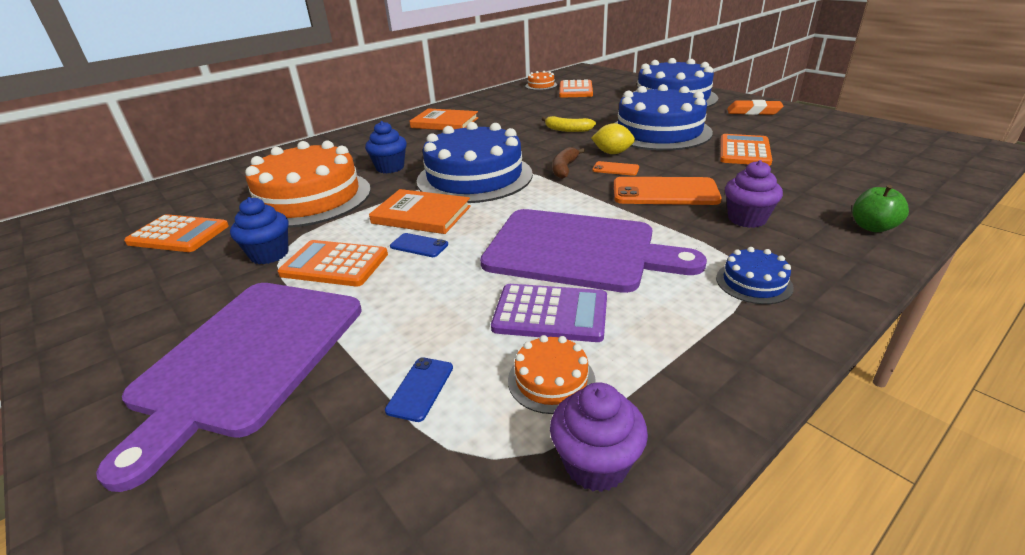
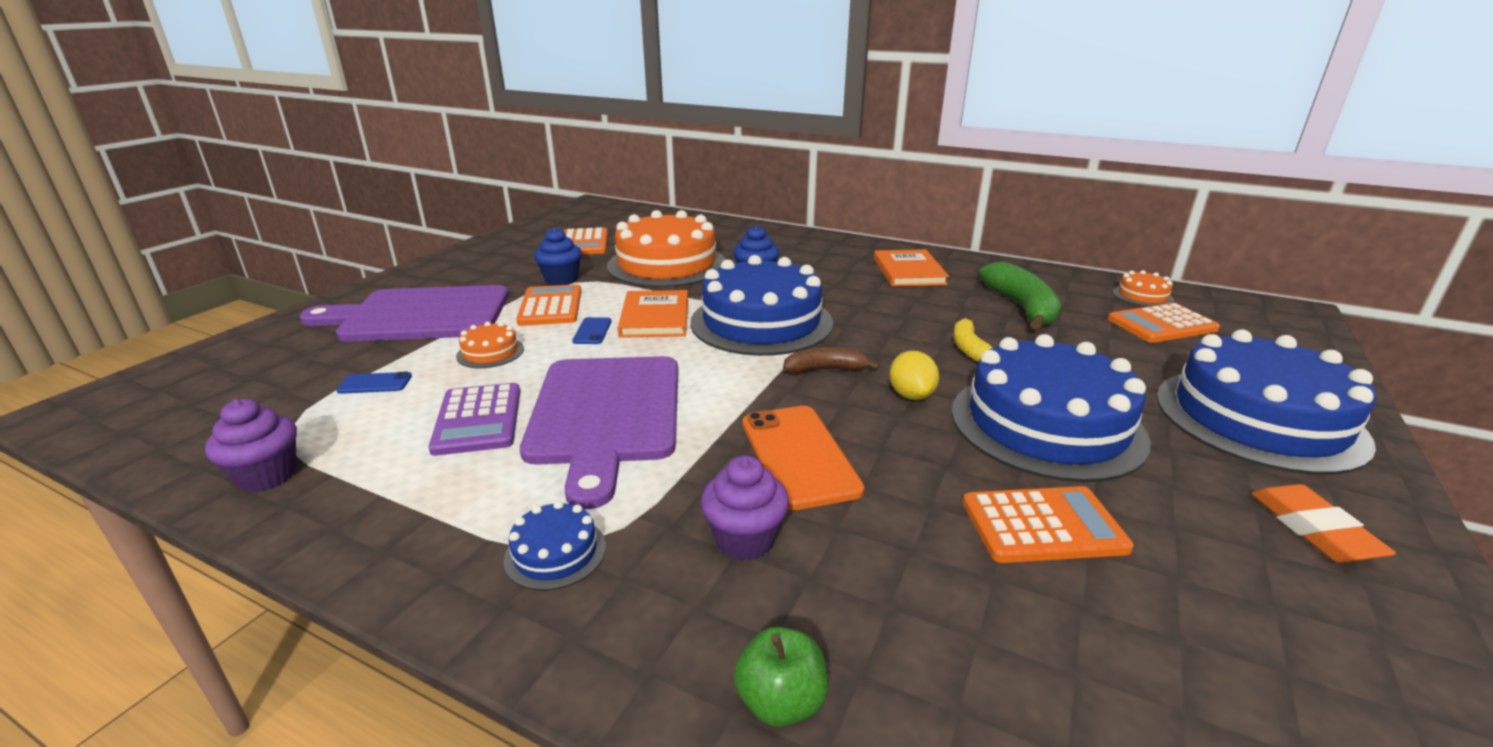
camera: 65 degrees right, 5 degrees down
orange cake [508,335,596,414] -> orange cake moved to [456,322,524,368]
orange phone [592,161,639,176] -> none
none -> green banana [979,262,1061,330]

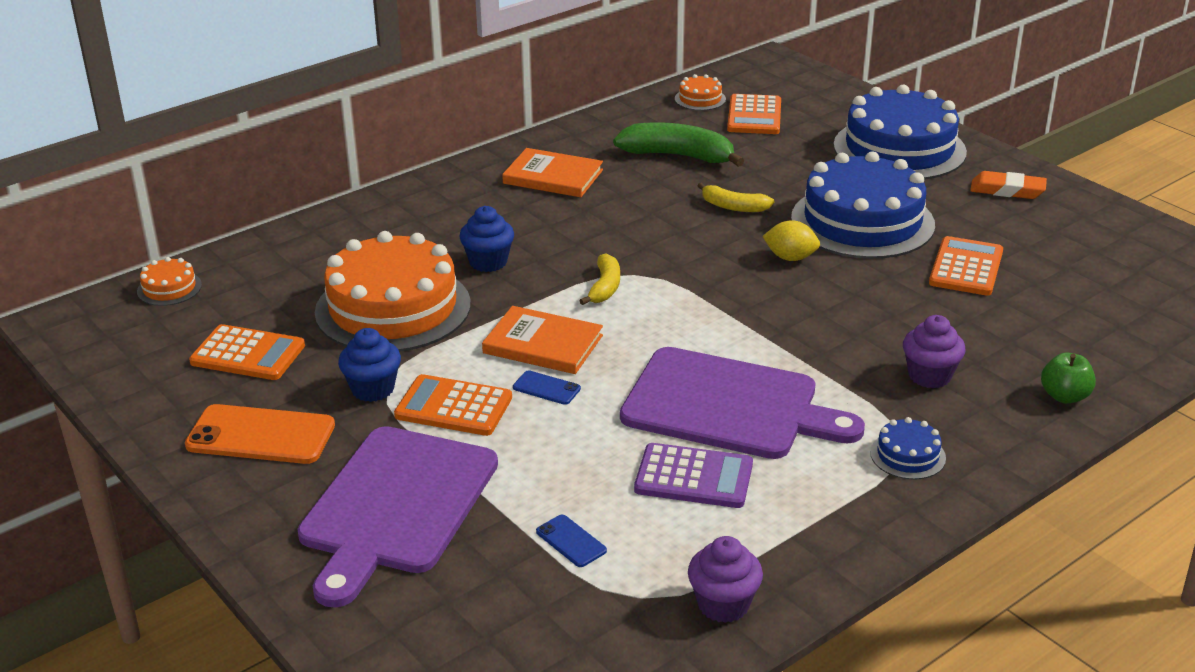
camera: 65 degrees left, 5 degrees up
blue phone [336,372,412,394] -> blue phone turned 60 degrees counterclockwise [536,515,607,567]
orange cake [456,322,524,368] -> orange cake moved to [137,257,202,306]
blue cake [690,255,833,356] -> yellow banana [580,253,620,305]
orange phone [743,406,864,510] -> orange phone moved to [185,404,335,464]
brown banana [783,347,880,374] -> none

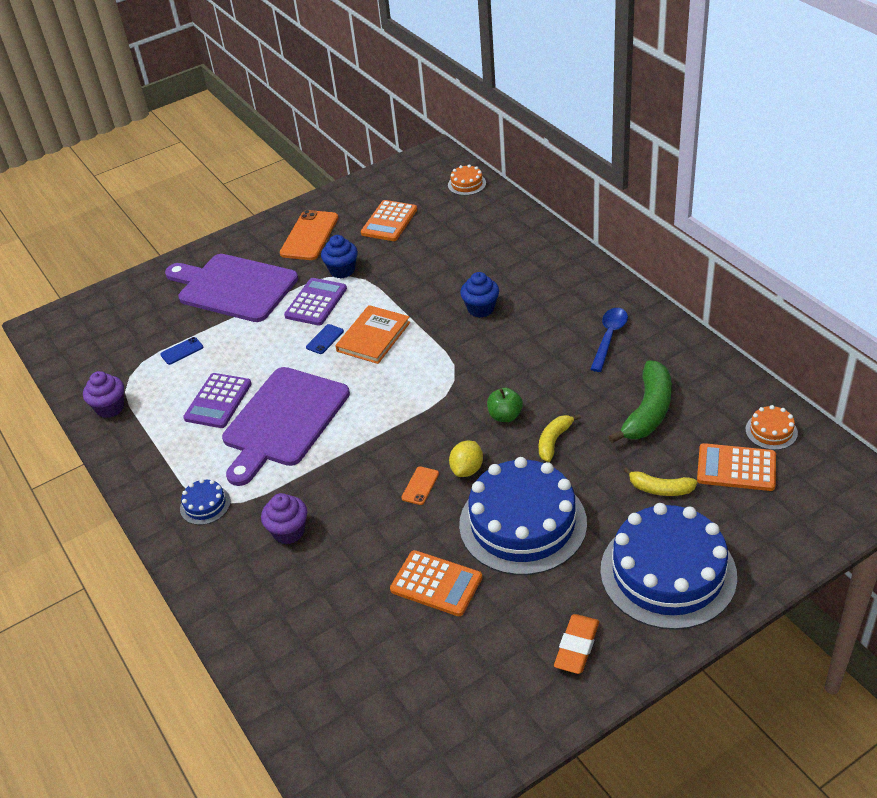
camera: 100 degrees right, 10 degrees up
orange cake [315,231,471,352] -> none
orange calculator [394,374,512,436] -> purple calculator [284,278,347,326]
orange book [502,148,603,197] -> blue spoon [590,308,628,372]
yellow banana [580,253,620,305] -> yellow banana moved to [623,467,697,496]
green apple [1041,352,1096,404] -> green apple moved to [487,388,523,422]
none -> orange phone [401,466,439,505]

